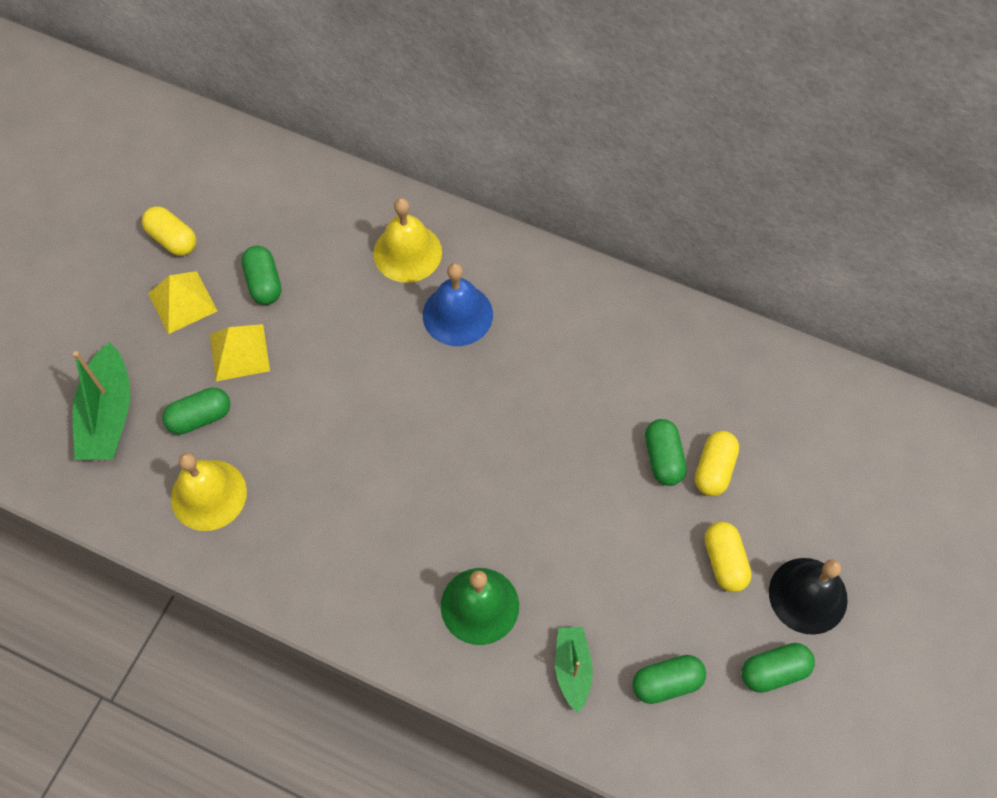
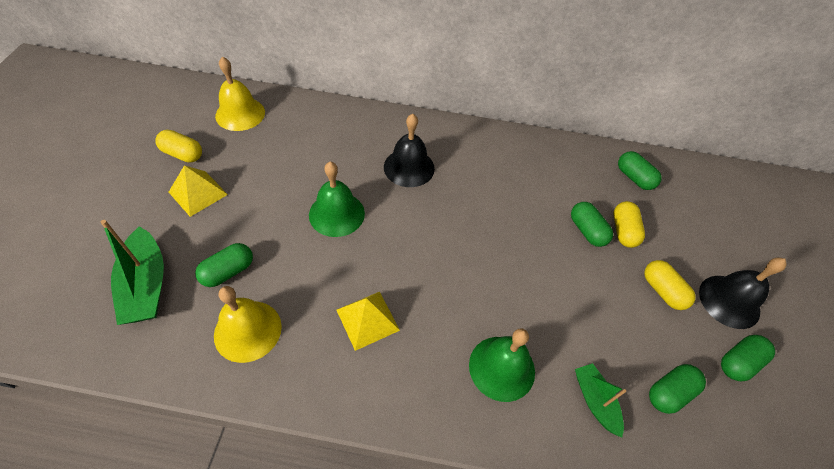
camera: 20 degrees left, 10 degrees down
yellow pyramid [210,324,270,381] -> yellow pyramid moved to [337,292,400,351]
green capsule [241,246,281,305] -> green capsule moved to [618,151,662,190]
yellow bell [373,198,442,283] -> yellow bell moved to [215,57,265,131]
blue bell [423,263,493,346] -> black bell [384,114,435,187]
none -> green bell [309,162,365,237]

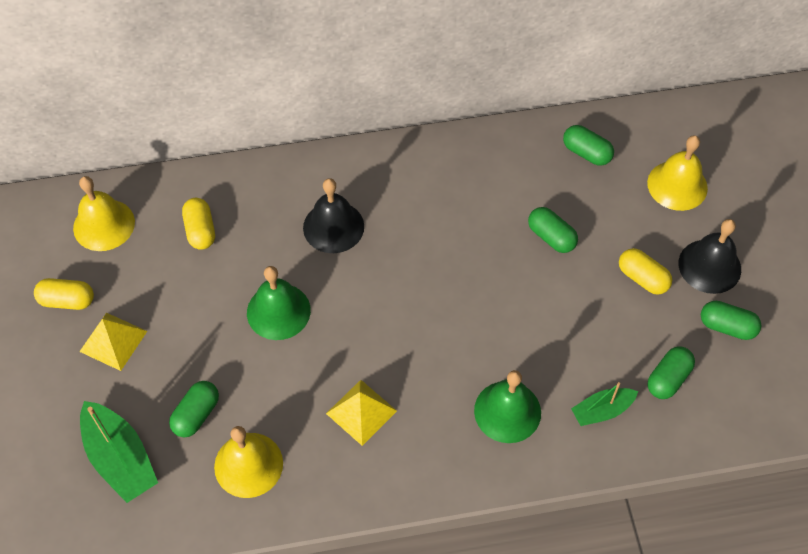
camera: 15 degrees left, 5 degrees up
green boat [575,363,626,438] -> green boat turned 75 degrees counterclockwise [571,382,638,426]
yellow capsule [613,201,645,248] -> yellow capsule moved to [182,198,215,250]
green capsule [721,335,775,381] -> green capsule turned 75 degrees clockwise [701,301,761,340]
none -> yellow bell [647,135,708,211]

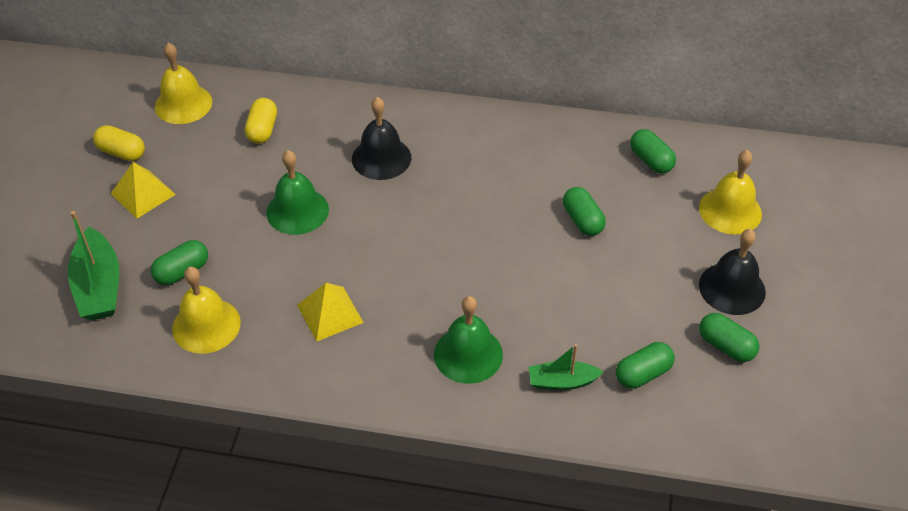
camera: 20 degrees right, 10 degrees down
yellow capsule [619,248,672,295] -> none

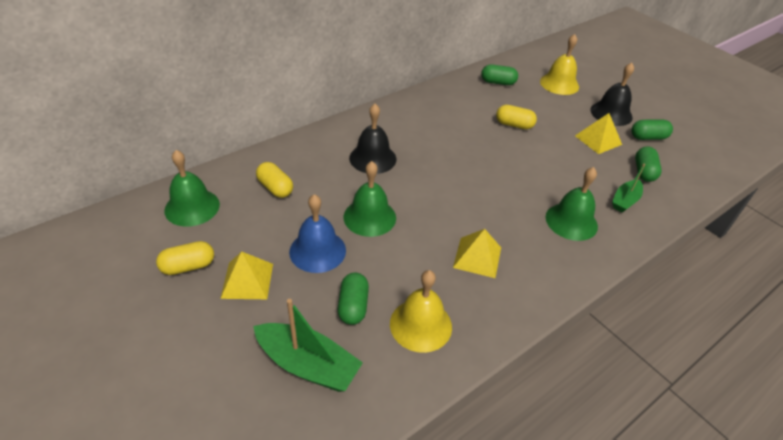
camera: 50 degrees left, 5 degrees down
yellow bell [155,43,212,124] -> green bell [164,150,220,227]
green capsule [563,187,606,236] -> yellow capsule [496,105,537,129]
none -> blue bell [289,194,346,273]
none -> yellow pyramid [575,113,622,154]

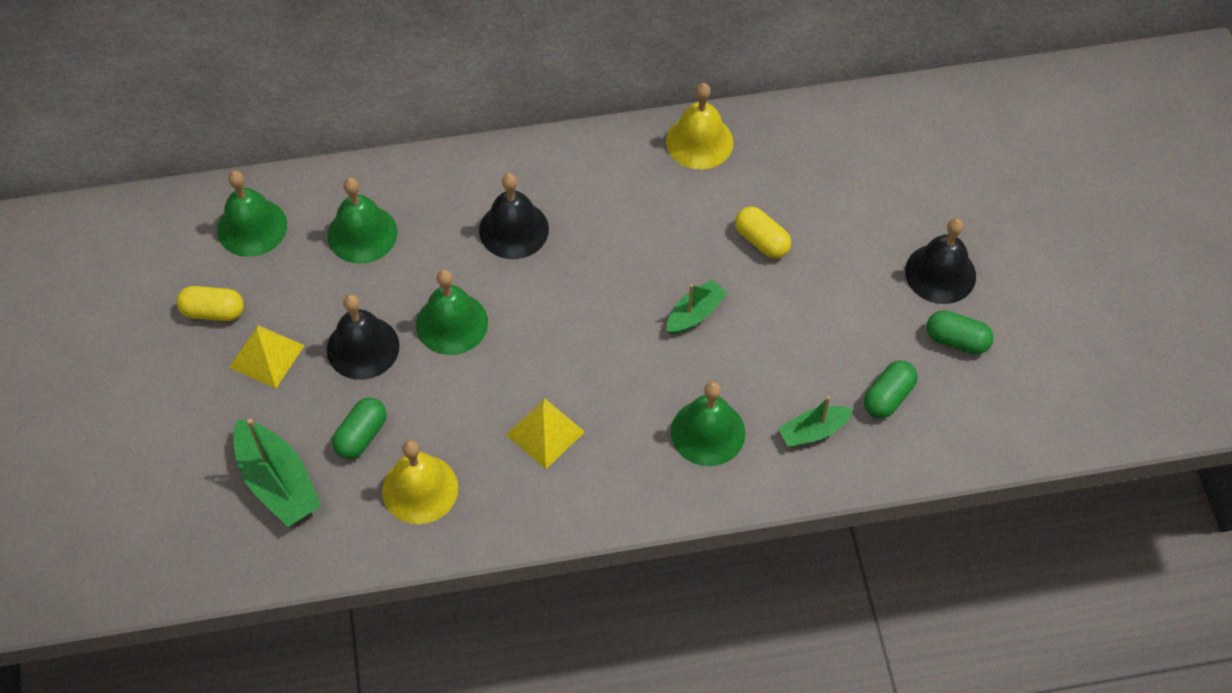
camera: 30 degrees right, 15 degrees up
yellow capsule [256,162,293,198] -> green bell [327,178,398,264]
blue bell [289,194,346,273] -> black bell [327,294,399,380]
green capsule [481,64,518,85] -> none
yellow bell [540,34,579,95] -> yellow bell moved to [666,83,733,169]
yellow pyramid [575,113,622,154] -> none
none -> green boat [667,280,727,334]

